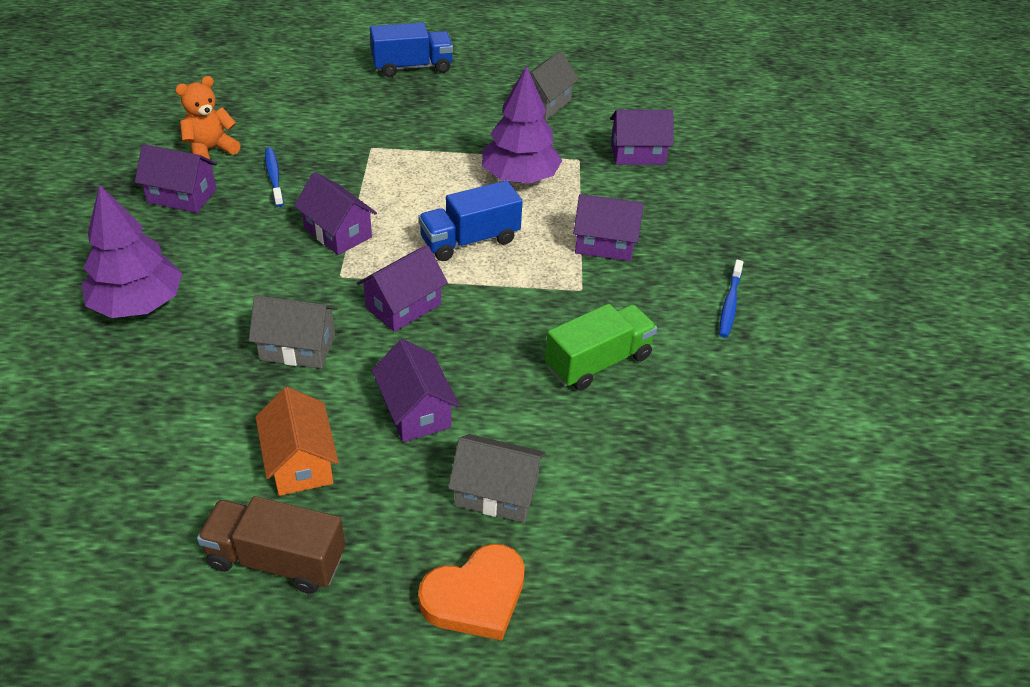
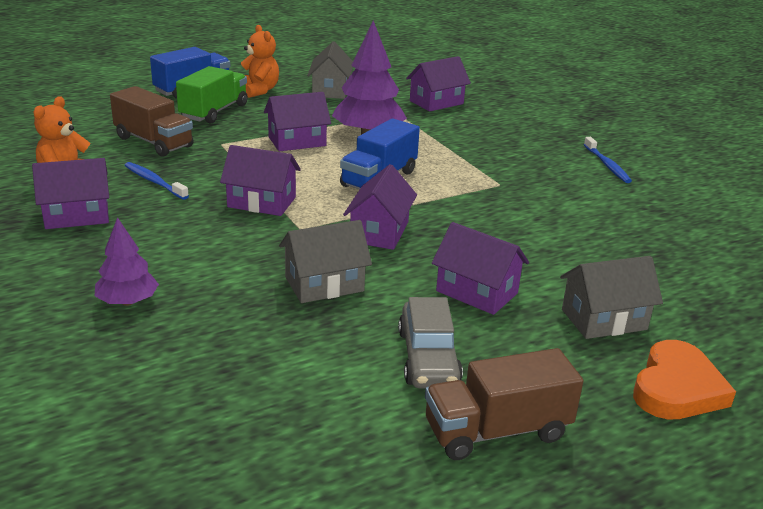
camera: 30 degrees left, 15 degrees down
purple tree [81,184,182,318] -> purple tree [95,217,159,306], size x0.58
orange house [255,387,339,496] -> grey car [398,297,463,389]
green truck [545,304,657,391] -> green truck moved to [176,66,248,124]
purple house [573,194,644,261] -> purple house moved to [264,92,331,151]
none -> brown truck [110,86,194,157]
none -> orange teddy bear [241,25,279,98]

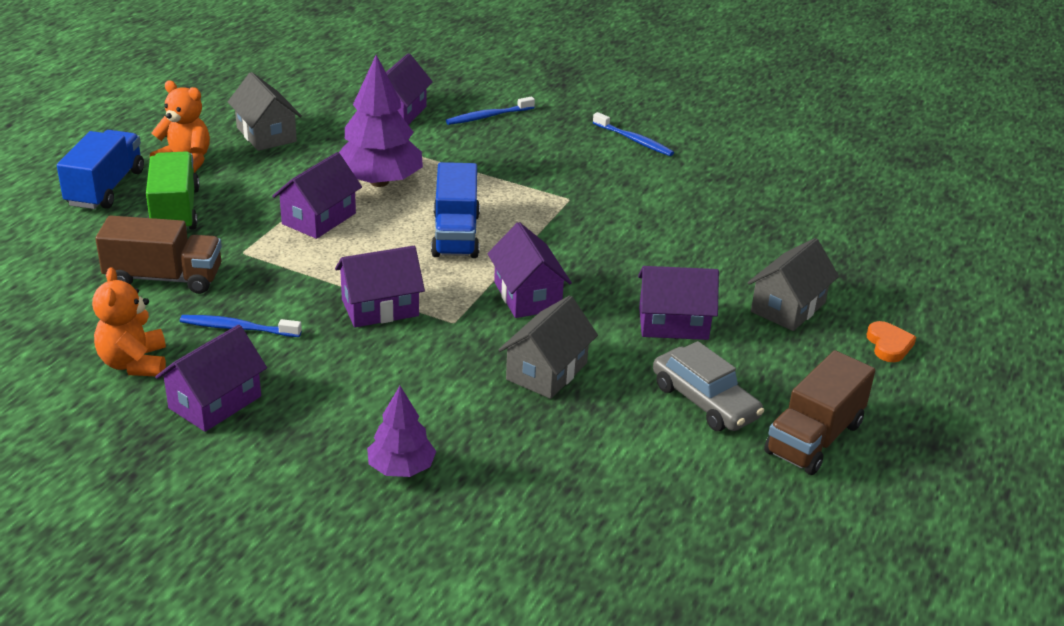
camera: 35 degrees left, 5 degrees up
orange heart [633,340,736,419] -> orange heart [866,321,916,362], size x0.58
none -> blue toothbrush [446,97,535,125]

